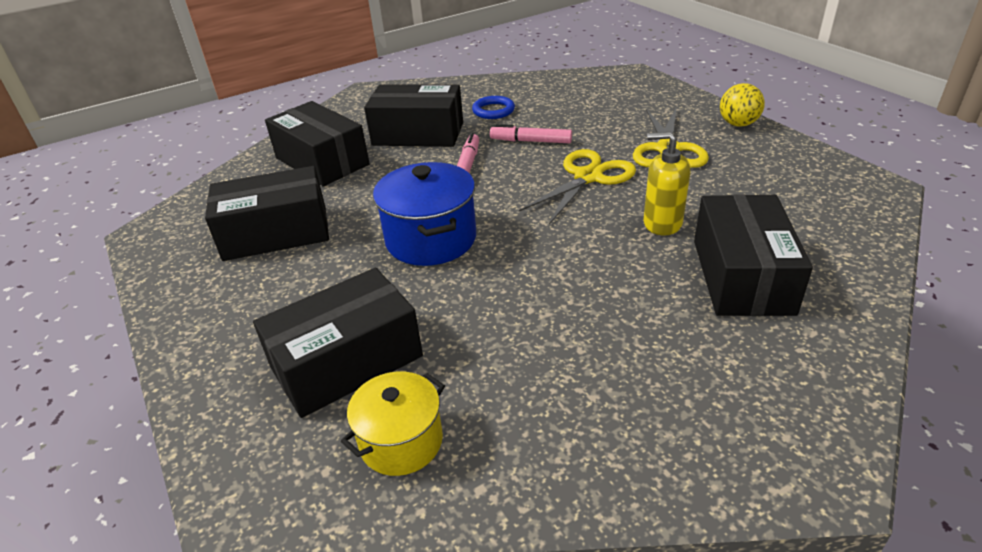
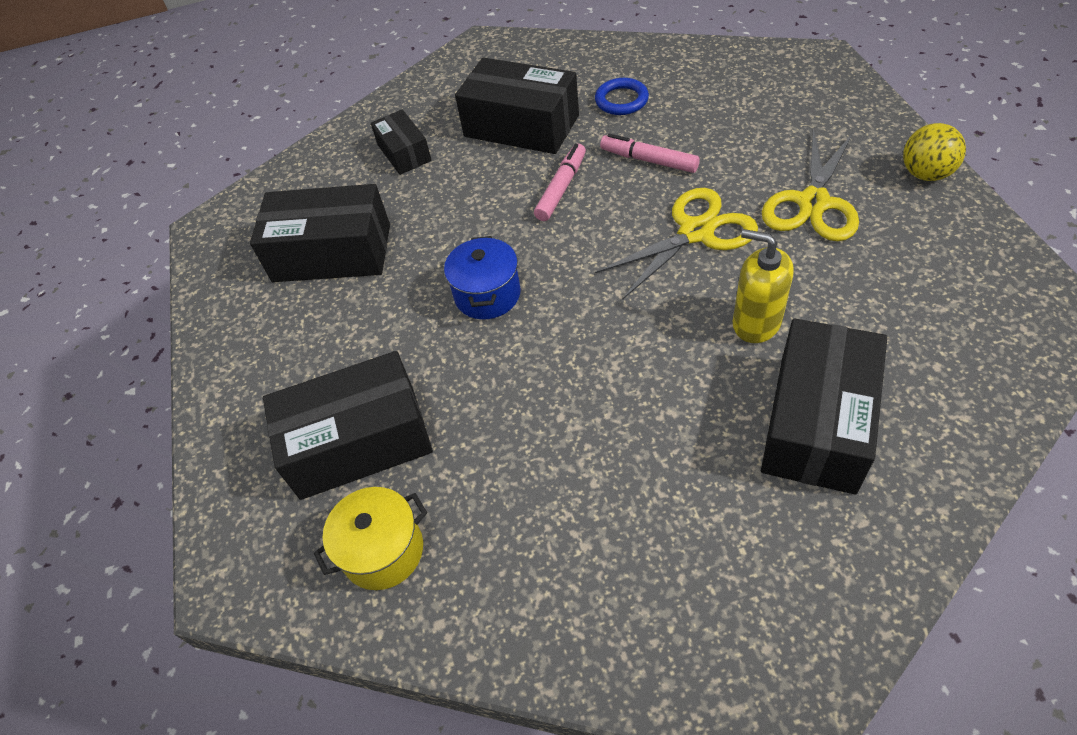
camera: 20 degrees right, 15 degrees up
black box [265,101,370,187] -> black box [371,109,432,175], size x0.56
blue pot [373,162,476,266] -> blue pot [444,236,521,320], size x0.65

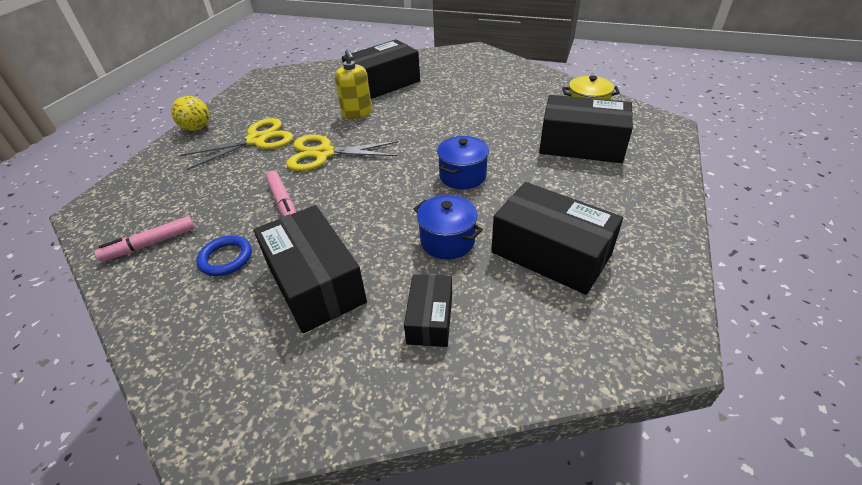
camera: 150 degrees left, 10 degrees down
pink marker [534,144,586,221] -> pink marker moved to [95,216,195,262]
none -> blue pot [414,195,483,259]

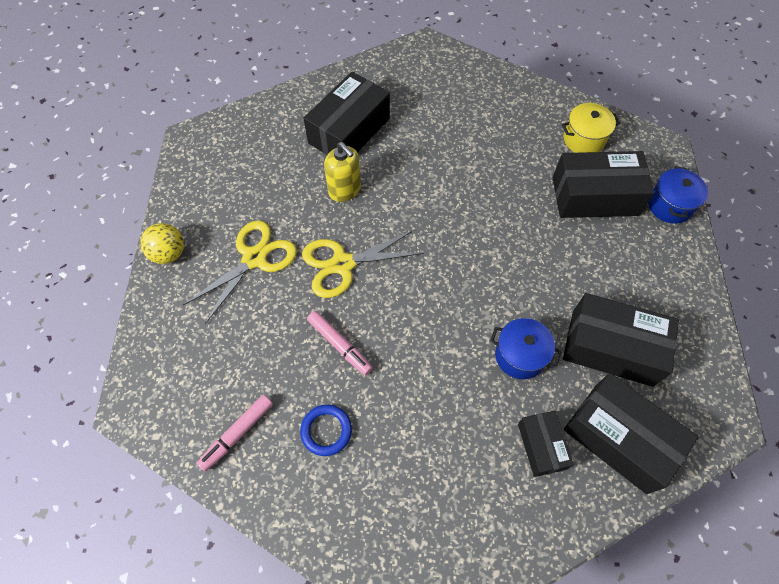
camera: 20 degrees left, 20 degrees up
black box [253,205,367,333] -> black box moved to [564,373,698,494]
blue pot [437,136,489,189] -> blue pot moved to [648,166,708,224]

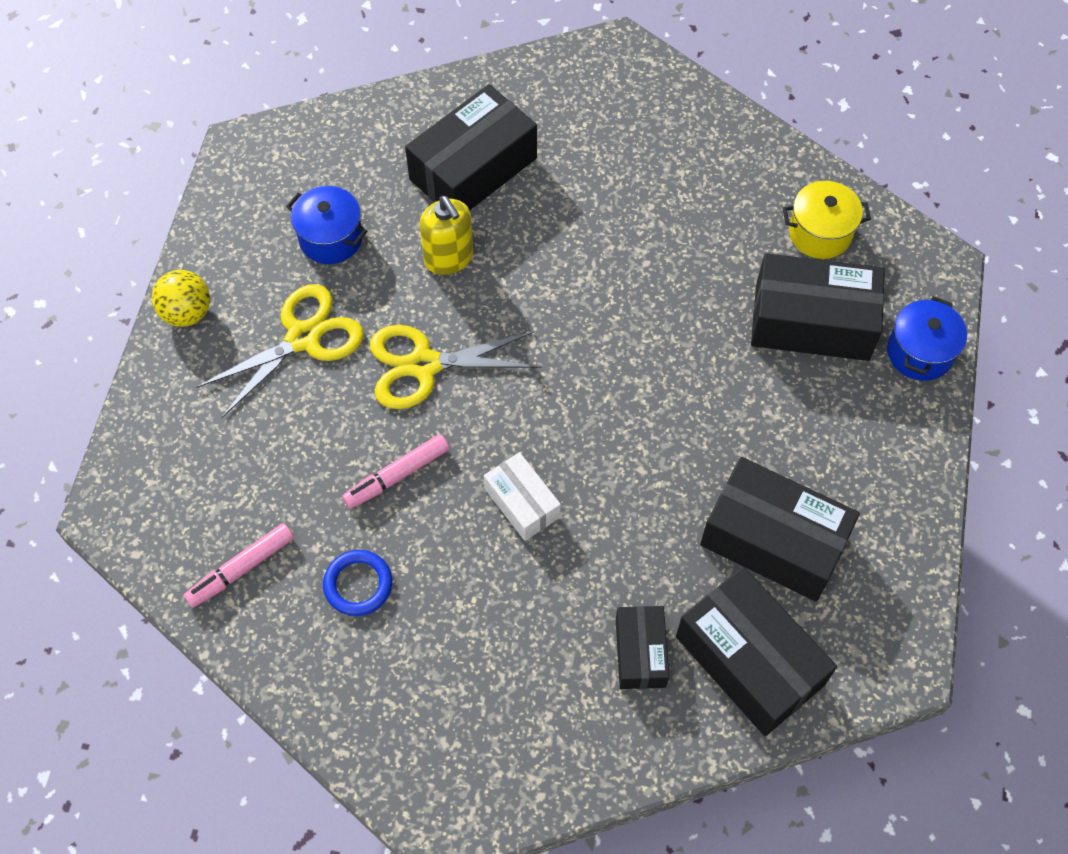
camera: 10 degrees right, 0 degrees up
pink marker [307,311,373,376] -> pink marker turned 90 degrees clockwise [342,434,450,509]
blue pot [490,318,562,379] -> blue pot moved to [286,186,367,264]
none -> white box [484,452,561,541]

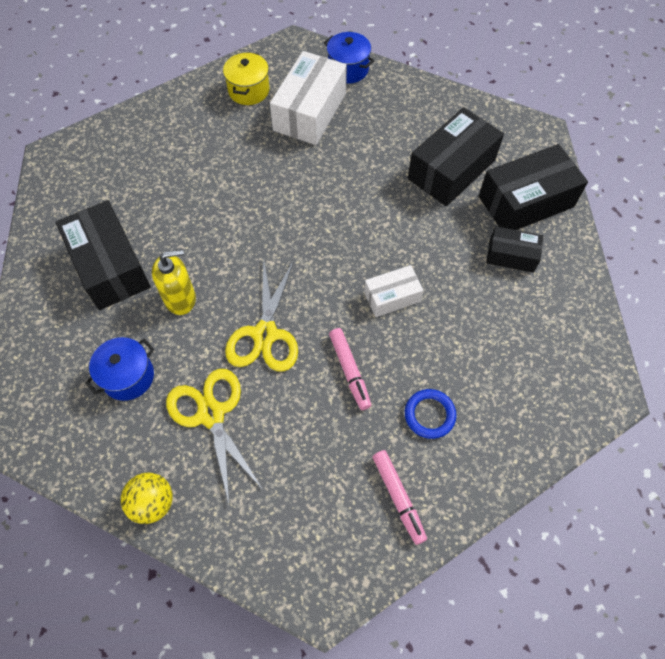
camera: 75 degrees left, 0 degrees up
black box [751,253,885,361] -> white box [270,51,347,145]

